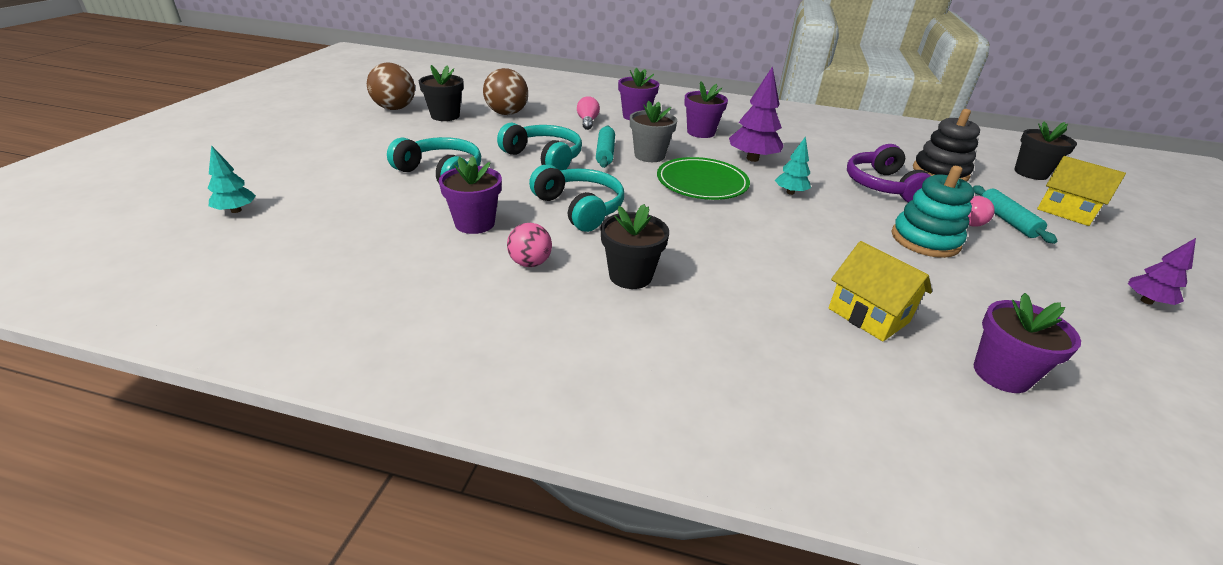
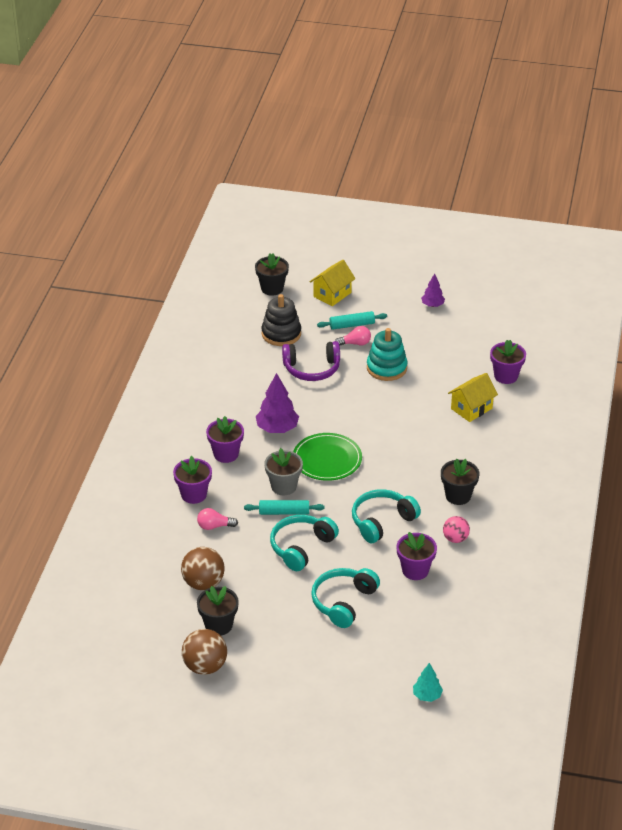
camera: 90 degrees left, 5 degrees up
turquoise tree [775,136,811,195] -> none

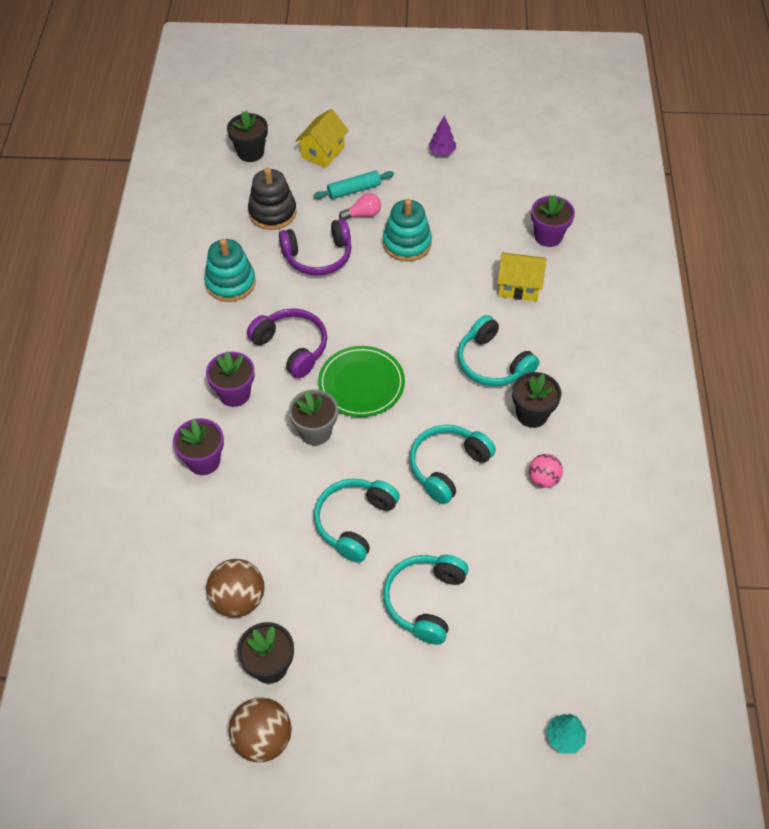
camera: 10 degrees left, 15 degrees up
pink light bulb [197,508,238,530] -> none
turquoise rolling pin [244,500,325,515] -> none
purple tree [256,373,299,433] -> purple headphones [247,308,327,378]
purple flower pot [397,532,437,580] -> none
yellow house [448,373,498,422] -> yellow house turned 60 degrees clockwise [497,252,547,301]
none -> turquoise stacking toy [204,239,256,302]
none -> turquoise headphones [457,315,539,386]

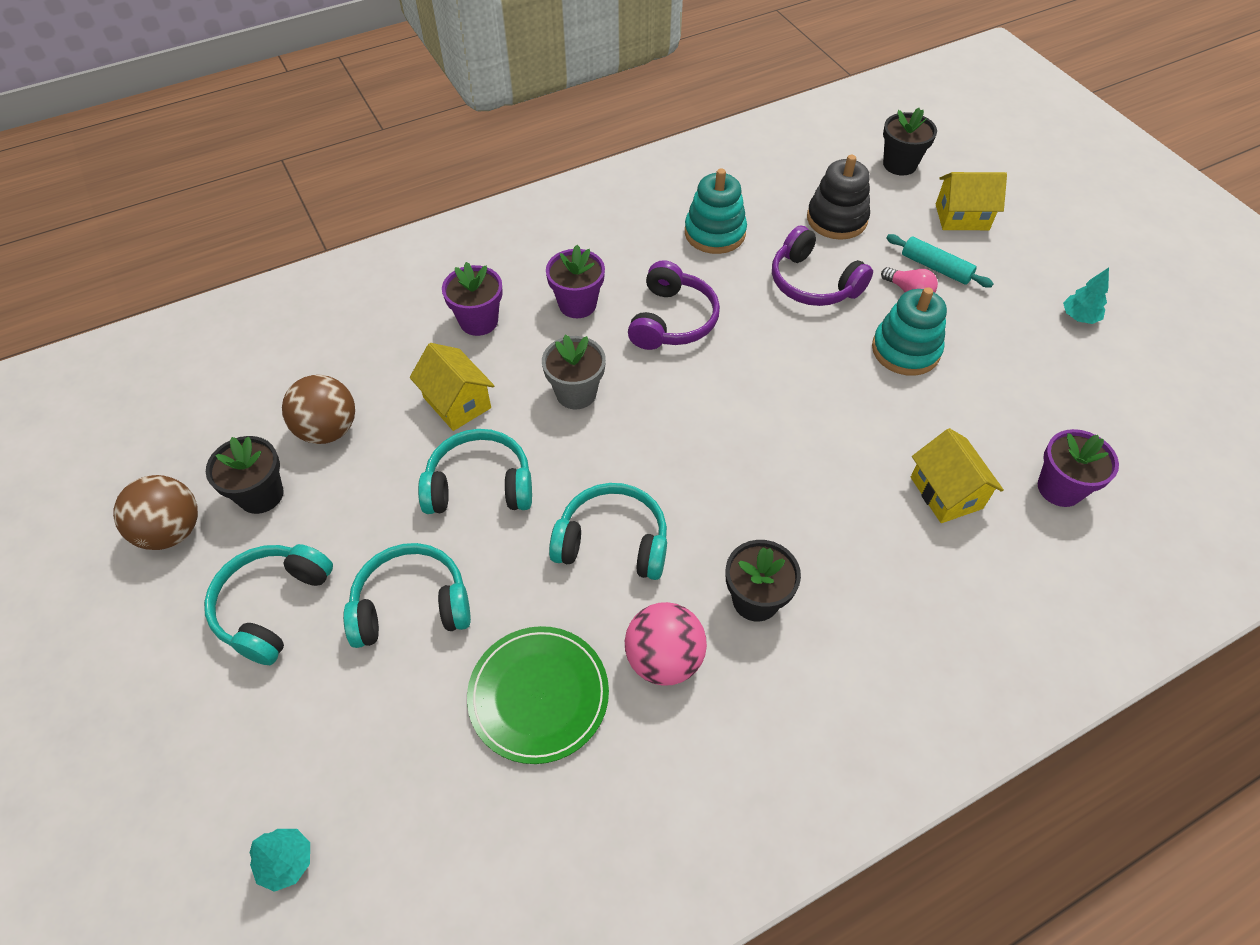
camera: 60 degrees right, 0 degrees up
green plate [318,346,405,417] -> green plate moved to [467,626,609,764]
purple tree [429,116,456,155] -> turquoise tree [1063,268,1109,324]
turquoise headphones [457,315,539,386] -> turquoise headphones moved to [204,544,333,665]
pink ball [529,454,563,488] -> pink ball [625,602,707,686], size x1.57
none -> yellow house [410,343,494,431]

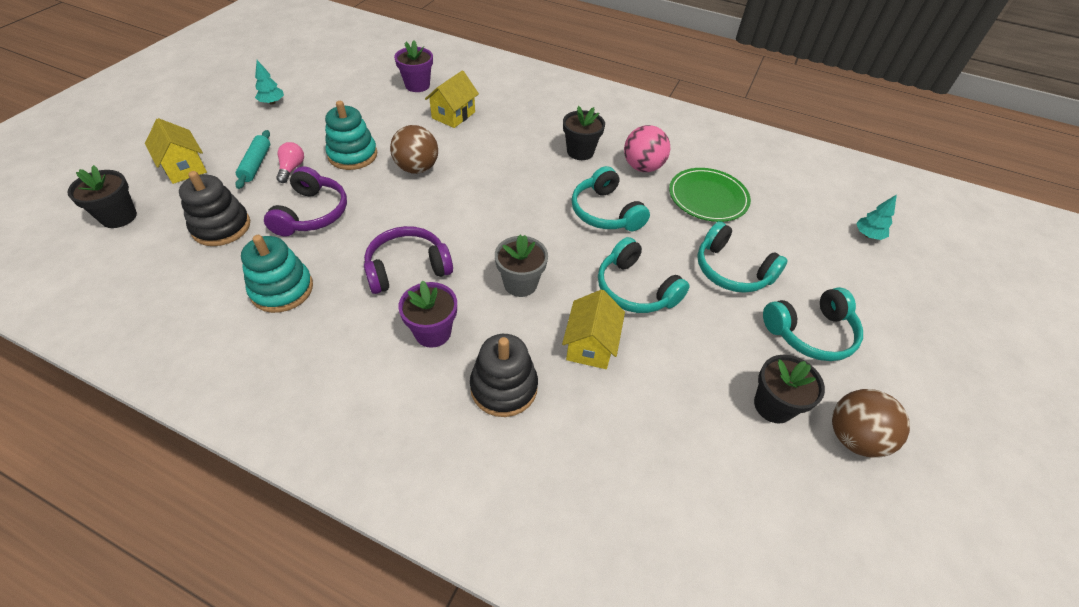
camera: 130 degrees left, 5 degrees down
brown ball [282,375,355,444] -> brown ball moved to [390,125,438,174]
purple flower pot [442,262,503,336] -> black stacking toy [470,334,538,417]

